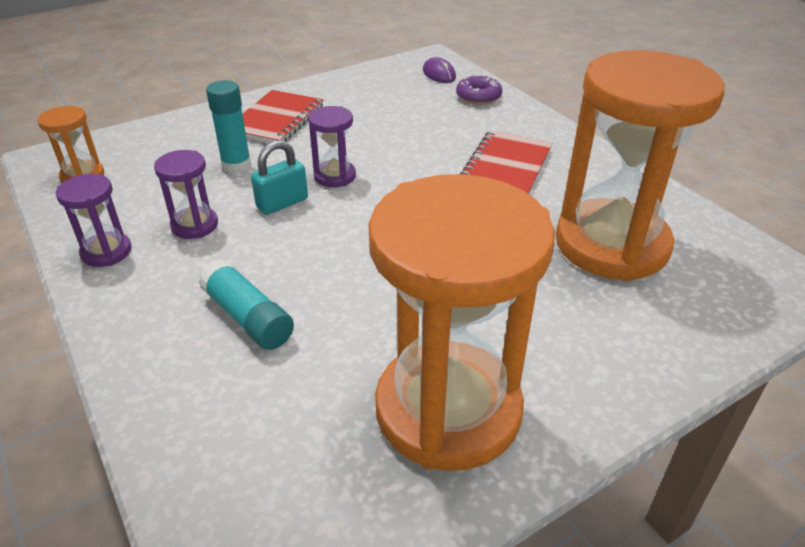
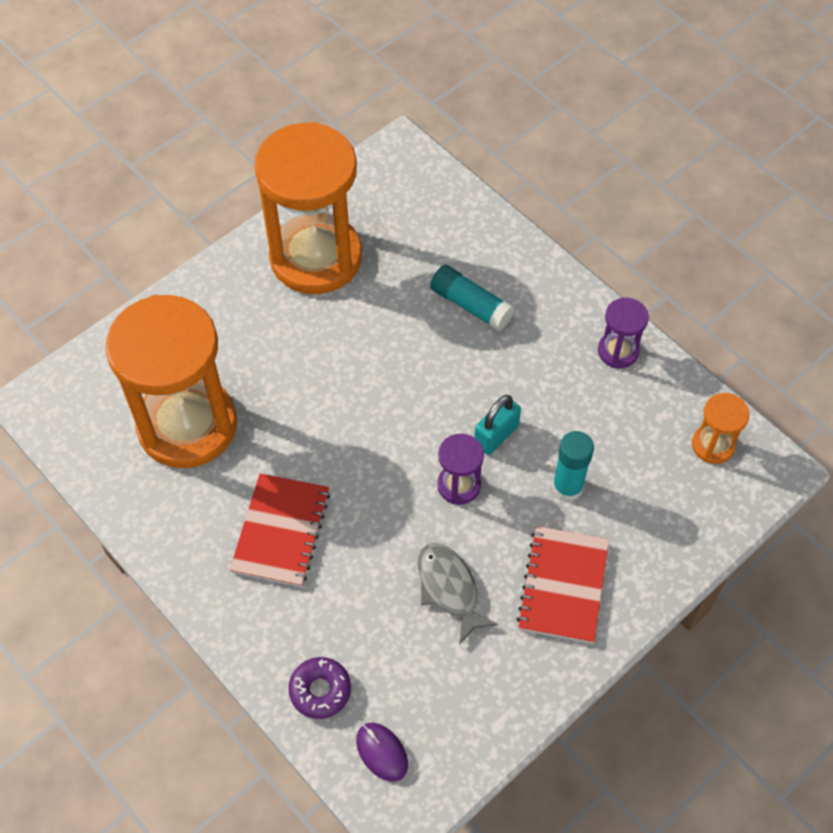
camera: 170 degrees right, 20 degrees up
purple hourglass [154,150,218,239] -> none
none -> grey fish [418,543,498,645]

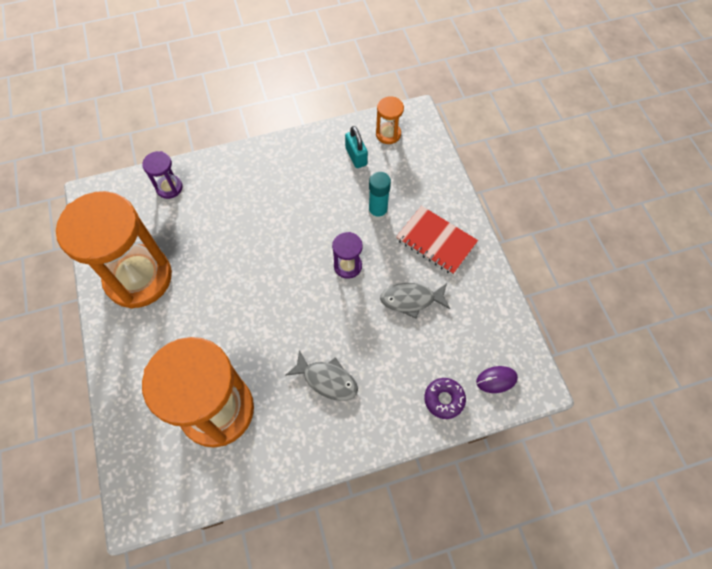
camera: 65 degrees left, 5 degrees up
red notebook [230,473,330,587] -> grey fish [285,350,358,401]
turquoise glue stick [430,265,515,331] -> none
turquoise padlock [474,395,521,455] -> turquoise padlock moved to [345,126,368,168]
purple hourglass [598,298,649,368] -> purple hourglass moved to [142,151,183,199]

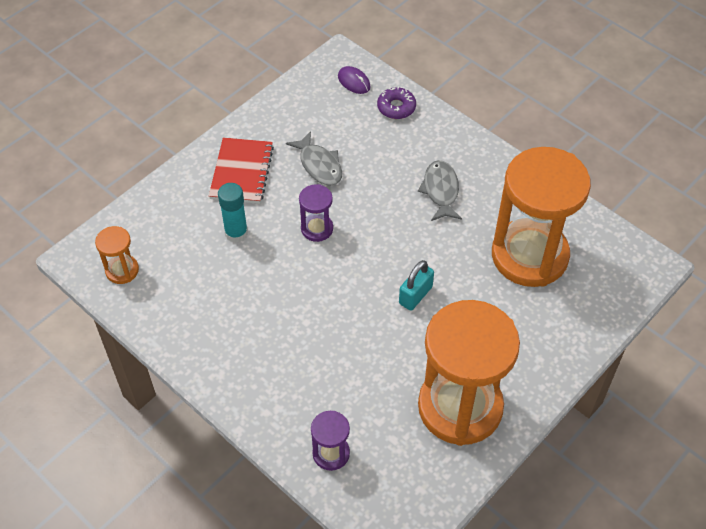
camera: 120 degrees left, 10 degrees down
turquoise padlock [345,126,368,168] -> turquoise padlock moved to [399,260,434,311]

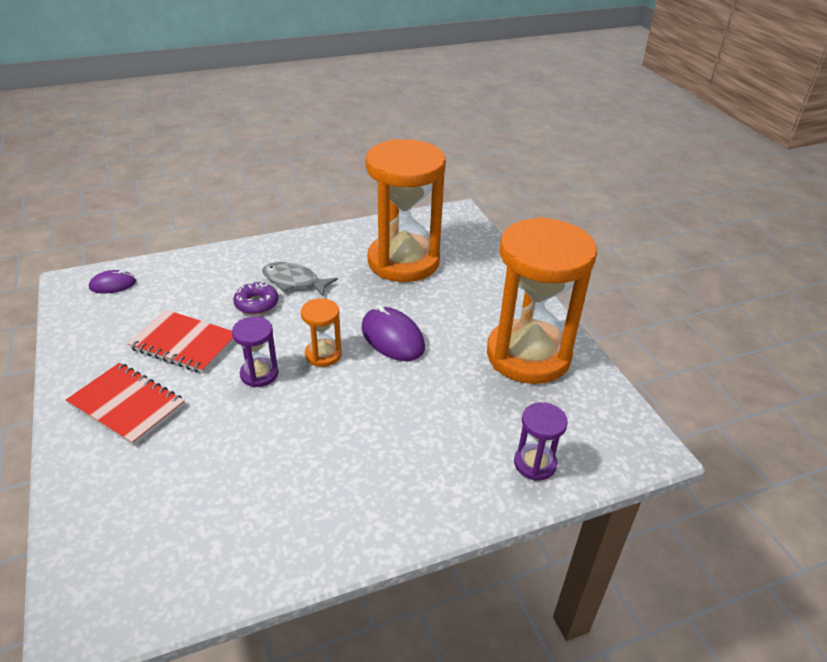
camera: 65 degrees left, 15 degrees down
orange hourglass [95,226,139,284] -> orange hourglass moved to [301,298,342,367]
turquoise glue stick [218,183,248,243] -> none
grey fish [286,131,342,185] -> red notebook [128,310,235,373]
purple donut [377,87,416,119] -> purple donut moved to [233,282,278,315]
turquoise padlock [399,260,434,311] -> purple mouse [361,304,425,361]

